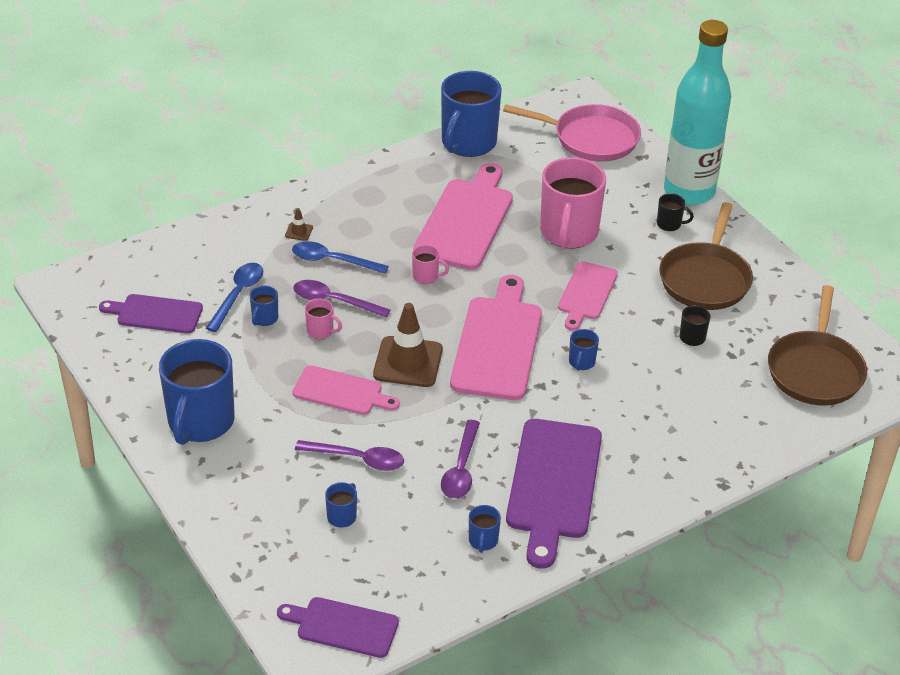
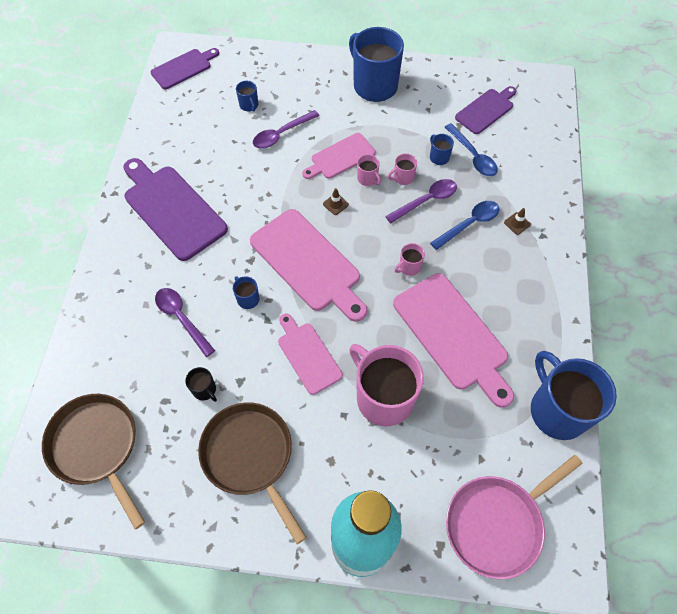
camera: 130 degrees right, 20 degrees up
brown traffic cone [373,303,443,387] -> brown traffic cone [323,188,349,215], size x0.42
purple spoon [441,420,480,499] -> purple spoon moved to [155,288,215,357]
blue mug [469,505,501,553] -> none
black mug [657,193,694,231] -> none
none -> pink mug [357,154,381,186]

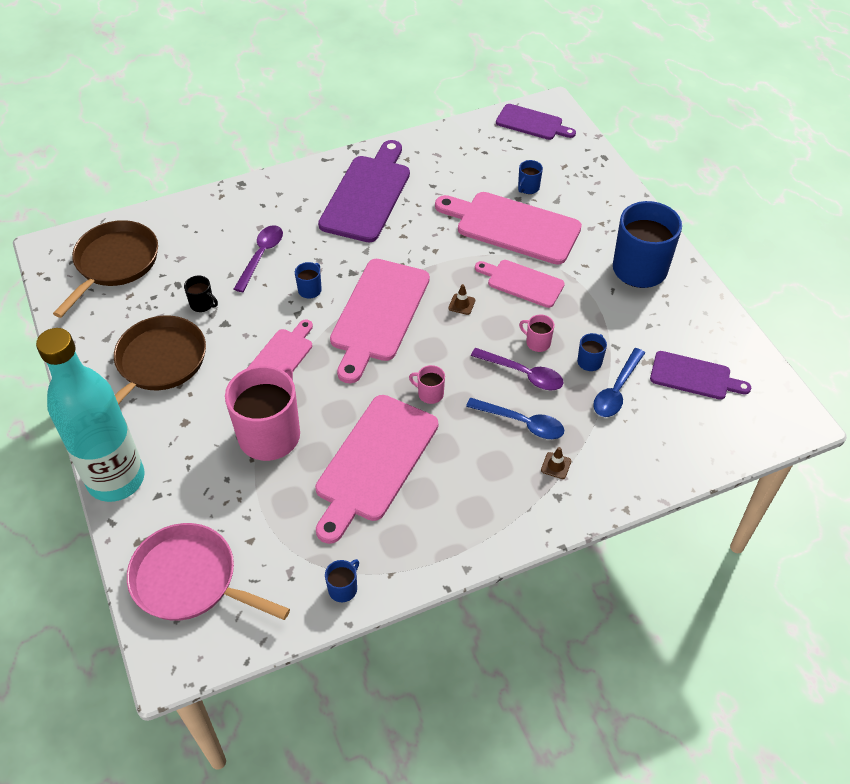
camera: 60 degrees right, 10 degrees down
black mug [185,367,217,402] -> black mug turned 75 degrees counterclockwise [184,276,218,312]
purple spoon [253,110,319,149] -> pink cutting board [435,192,582,265]
pink mug [357,154,381,186] -> none
blue mug [531,350,617,440] -> blue mug [325,559,359,602], size x0.42

